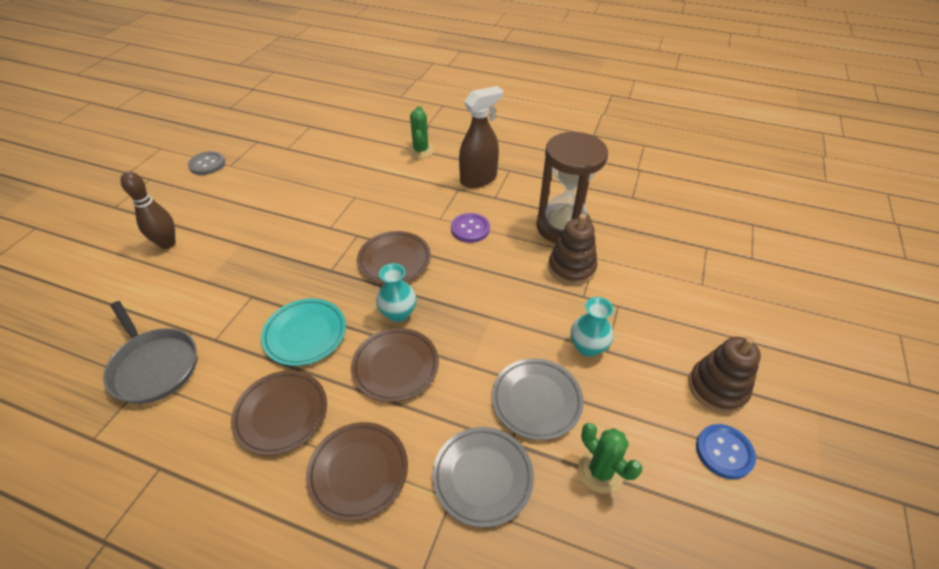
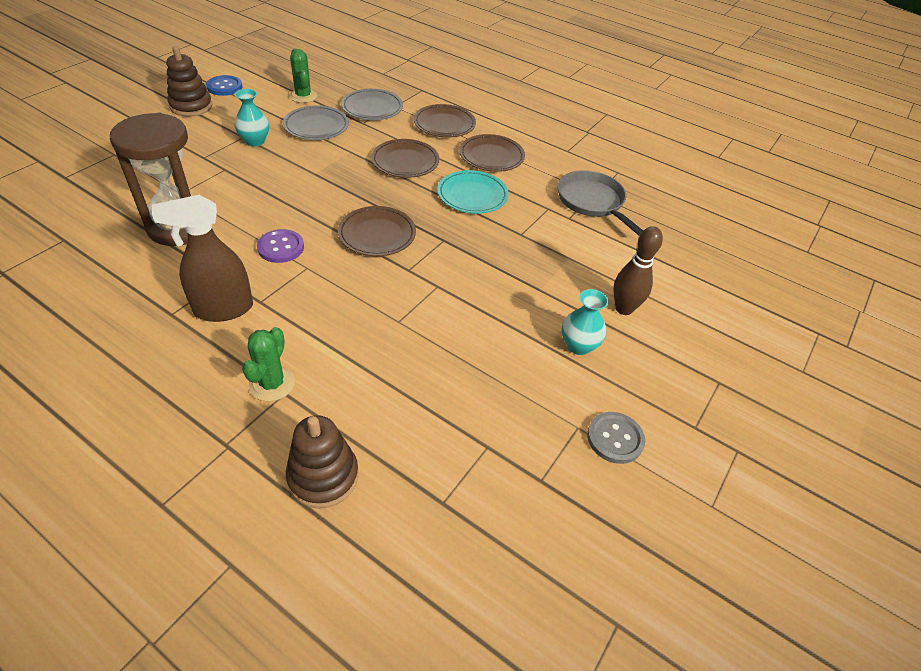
camera: 170 degrees left, 0 degrees up
turquoise vase [376,263,416,322] -> turquoise vase moved to [561,289,609,355]
brown stacking toy [548,214,597,285] -> brown stacking toy moved to [286,415,359,508]

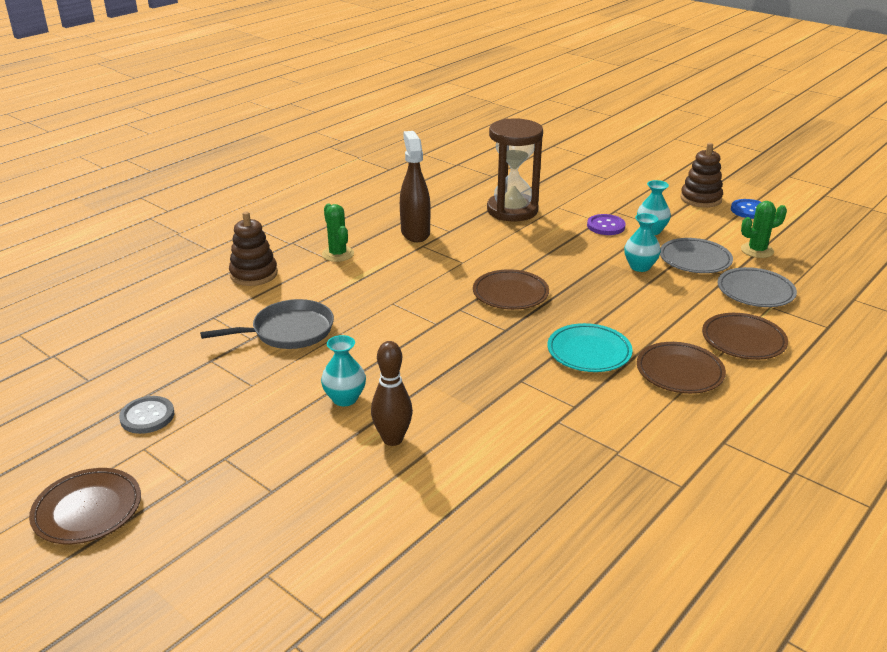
camera: 100 degrees right, 15 degrees down
green cactus [242,327,295,402] -> green cactus turned 45 degrees clockwise [322,204,354,262]
purple button [257,229,304,263] -> purple button moved to [587,214,626,235]
brown plate [371,139,439,178] -> brown plate moved to [29,468,141,544]
grey pan [558,170,643,236] -> grey pan moved to [200,299,334,349]
grey button [587,412,645,464] -> grey button moved to [119,396,174,434]
none -> turquoise vase [624,213,661,272]

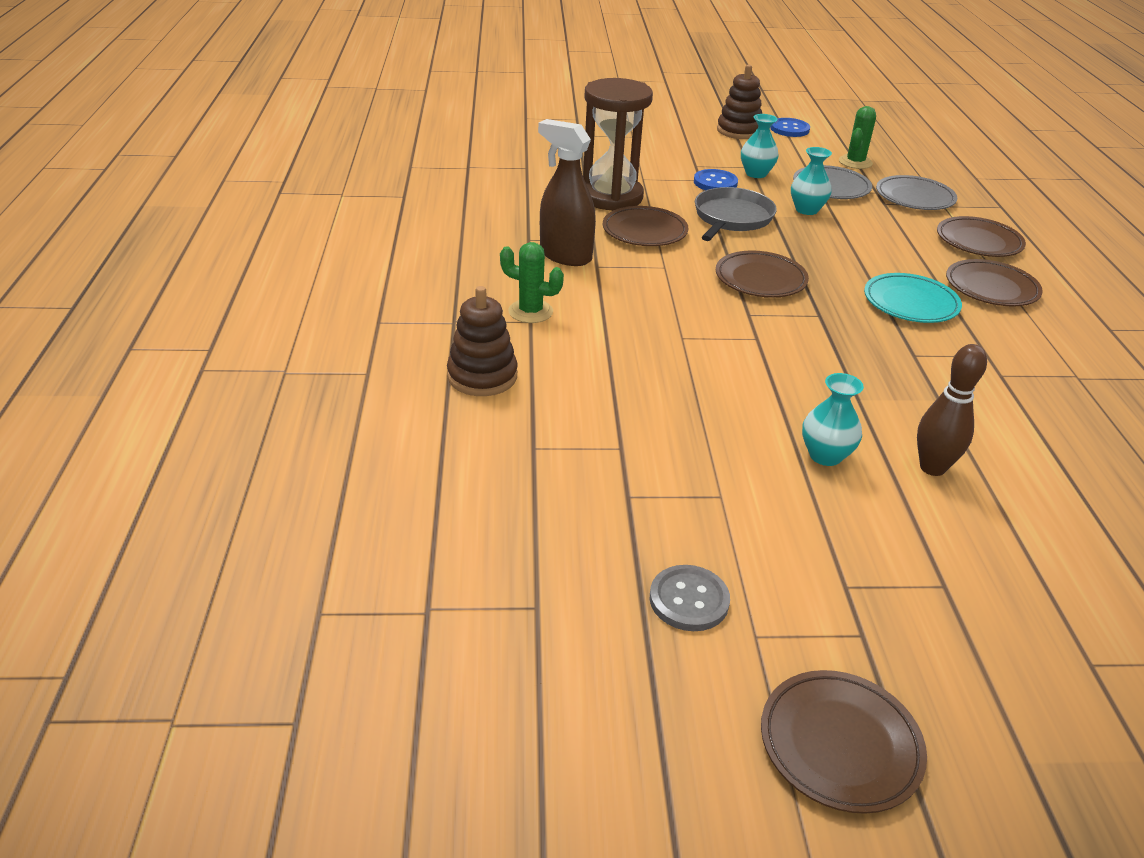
camera: 45 degrees left, 5 degrees up
grey pan [200,299,334,349] -> grey pan moved to [695,187,777,241]
purple button [587,214,626,235] -> blue button [694,169,738,190]
none -> brown plate [603,206,688,246]

